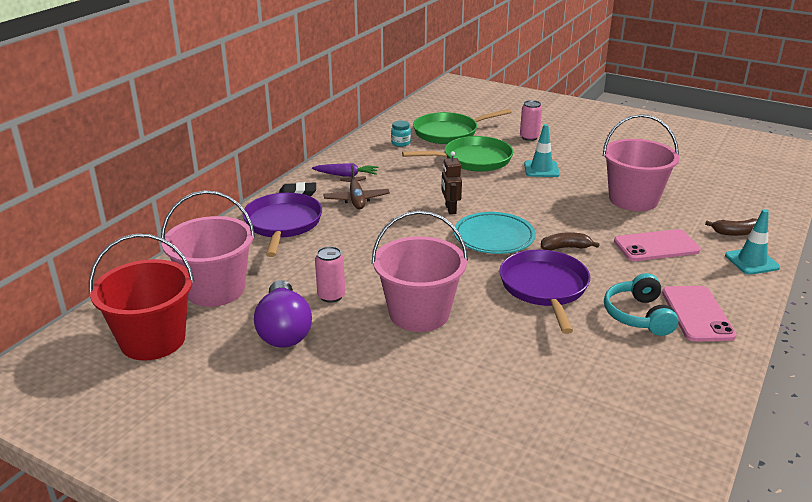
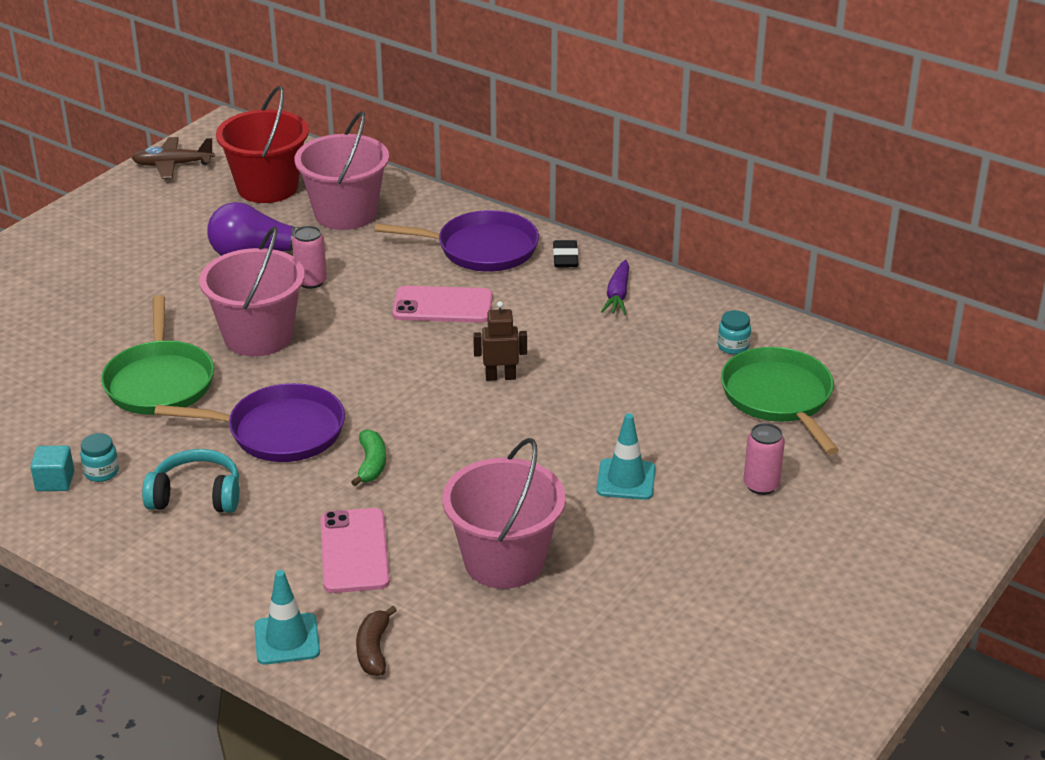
camera: 95 degrees right, 5 degrees up
brown plane [323,164,390,209] -> brown plane moved to [132,137,214,179]
green pan [402,136,513,172] -> green pan moved to [101,295,214,415]
turquoise plate [454,212,536,254] -> none
brown banana [541,232,600,251] -> green banana [351,429,386,486]
pink phone [662,286,737,342] -> pink phone moved to [392,286,493,323]
none -> turquoise cube [30,446,74,491]
none -> turquoise jar [80,433,119,482]

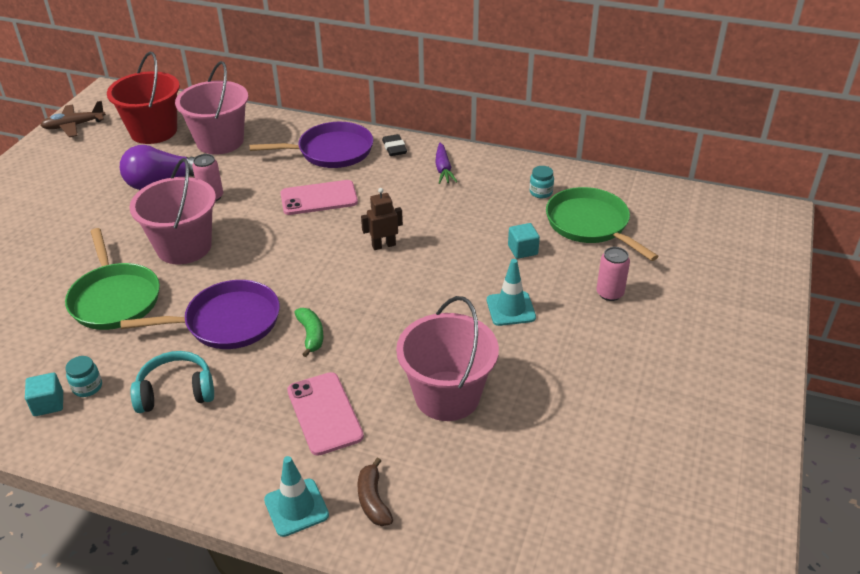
camera: 15 degrees left, 5 degrees up
none -> turquoise cube [508,223,540,259]

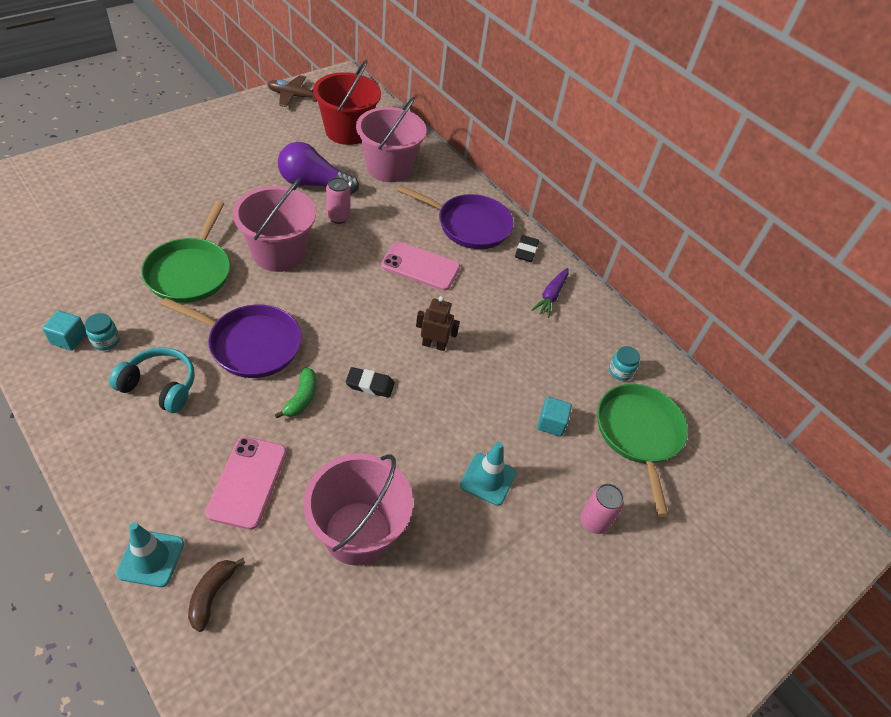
camera: 25 degrees right, 10 degrees up
none -> black eraser [346,367,395,398]

